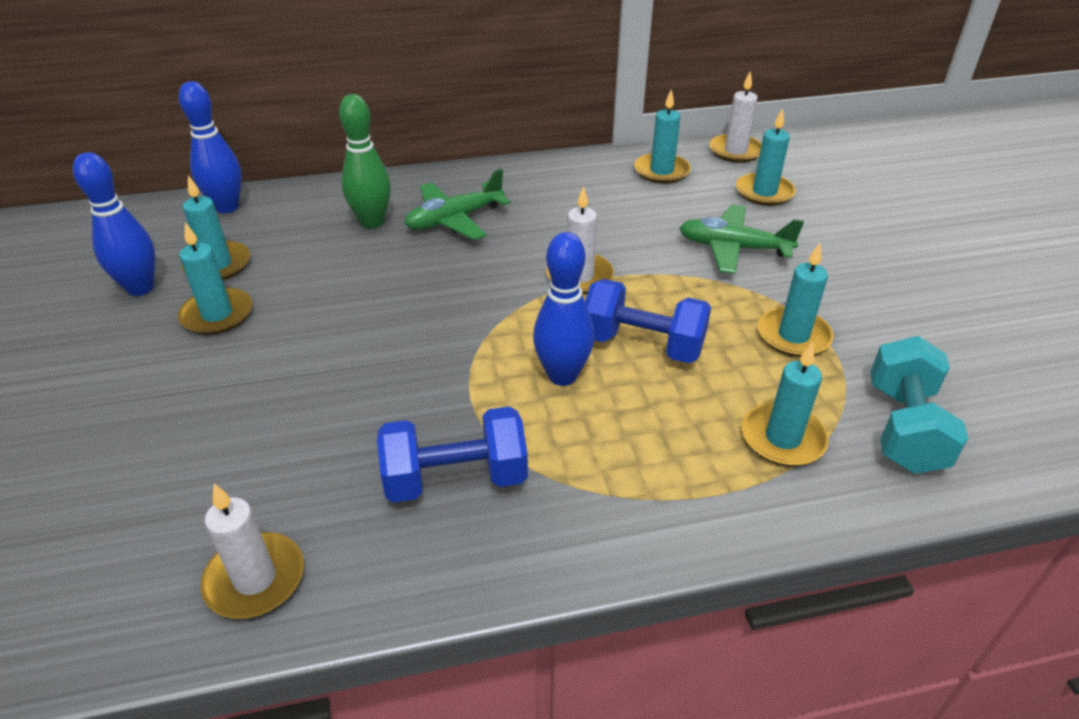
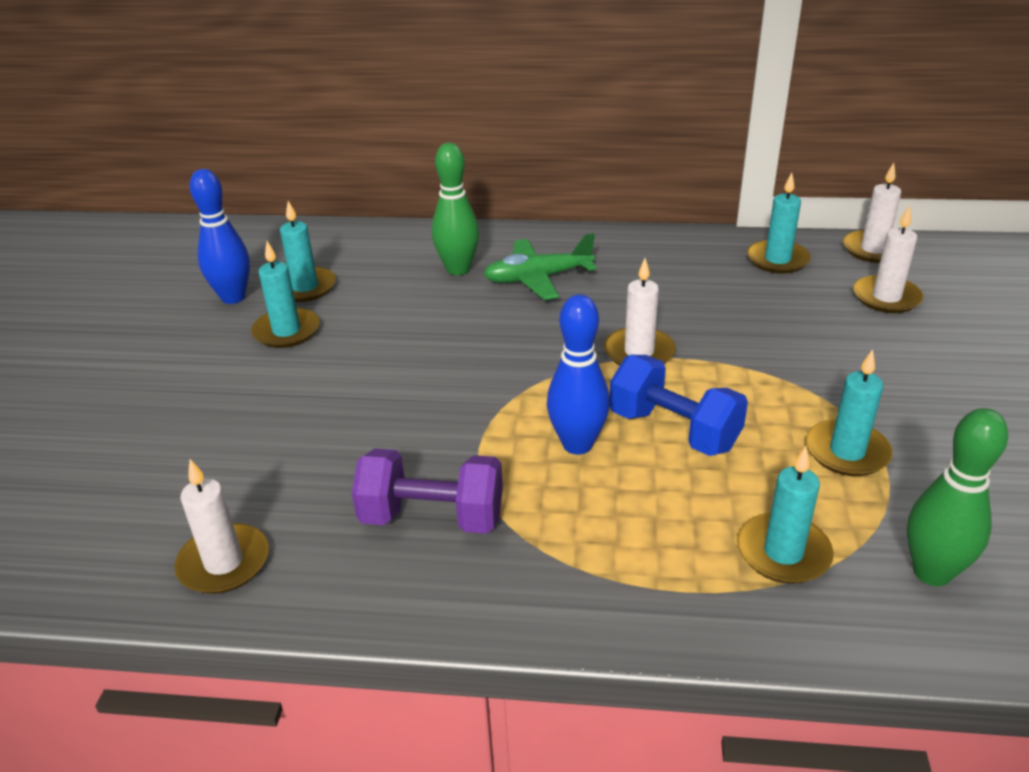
camera: 20 degrees right, 5 degrees down
blue bowling pin [179,81,242,213] -> none
blue dumbbell [377,406,528,503] -> purple dumbbell [352,448,503,534]
green plane [679,205,804,274] -> none
turquoise candle [736,108,796,206] -> white candle [853,205,924,313]
turquoise dumbbell [870,336,968,474] -> green bowling pin [907,408,1008,586]

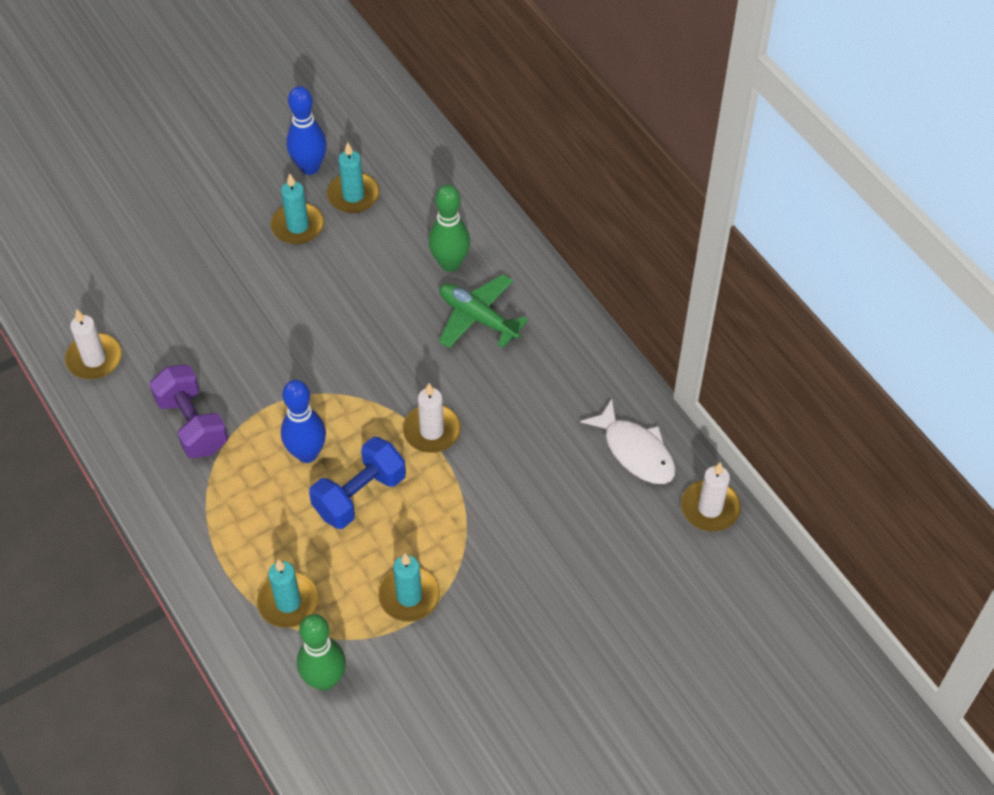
camera: 50 degrees right, 20 degrees up
blue dumbbell [610,355,748,456] -> blue dumbbell turned 45 degrees clockwise [309,437,406,529]
turquoise candle [747,173,811,274] -> white fish [580,399,675,484]
white candle [853,205,924,313] -> none

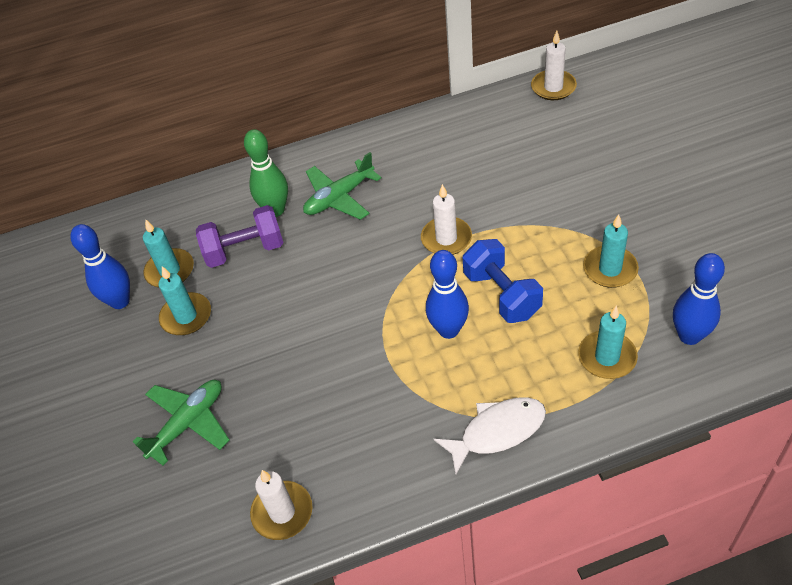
camera: 70 degrees left, 5 degrees down
purple dumbbell [149,365,228,458] -> purple dumbbell moved to [196,205,283,268]
green bowling pin [297,614,346,691] -> blue bowling pin [673,253,725,345]
white fish [580,399,675,484] -> white fish moved to [434,397,546,475]
none -> green plane [133,380,230,466]

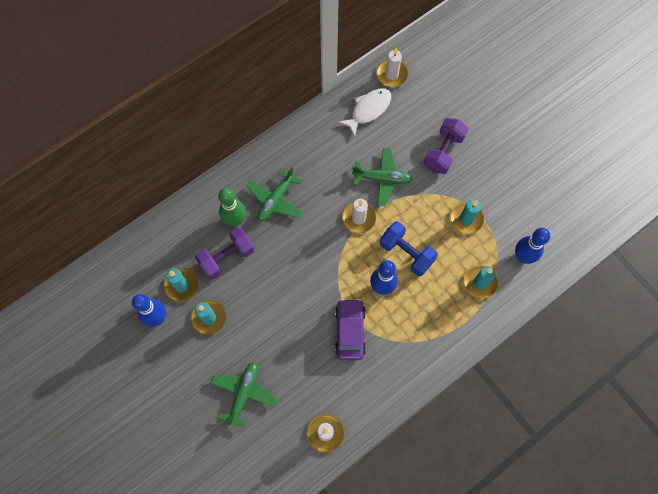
camera: 25 degrees left, 20 degrees up
white fish [434,397,546,475] -> white fish moved to [338,88,391,137]
none -> purple car [335,299,366,360]
none -> green plane [352,148,412,206]
none -> purple dumbbell [424,118,468,174]

